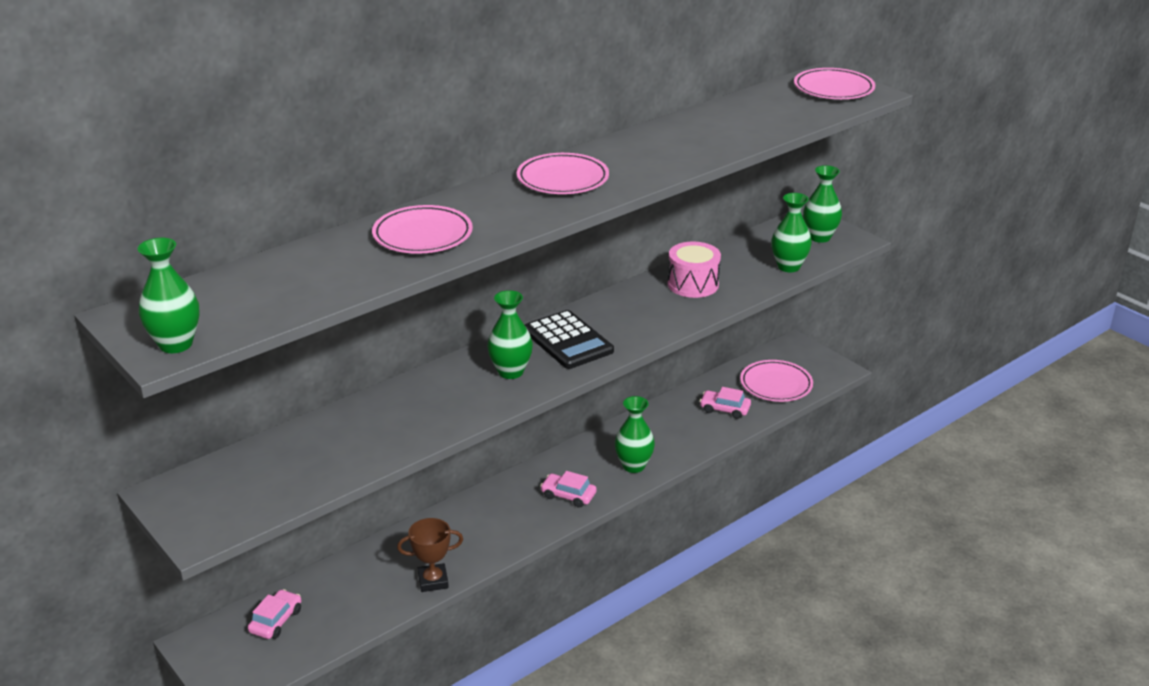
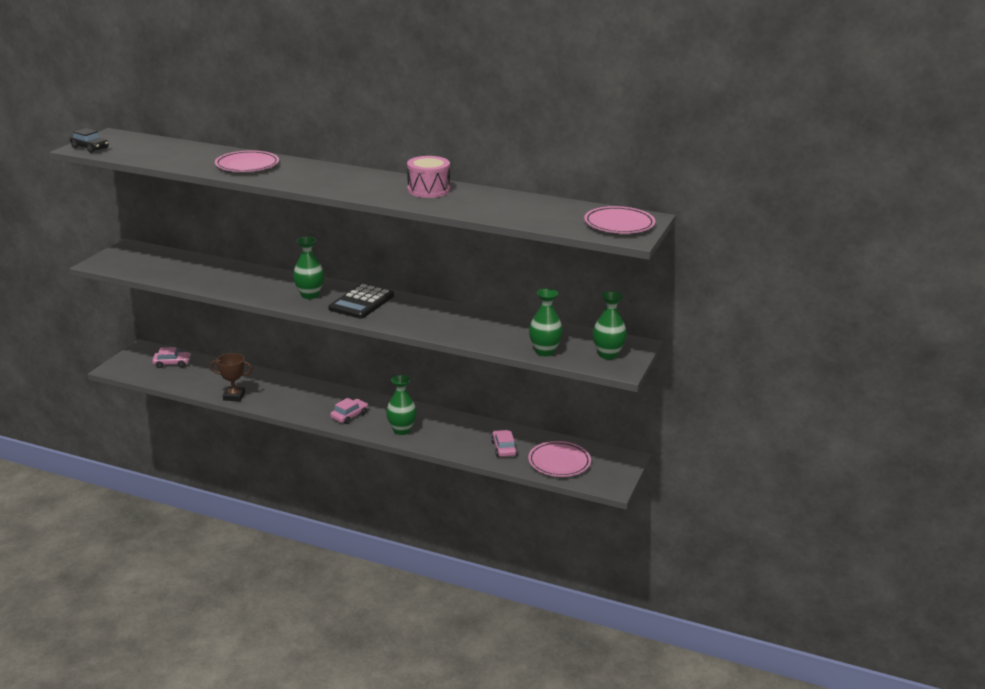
camera: 60 degrees right, 5 degrees down
green vase [138,238,200,353] -> black car [70,128,109,153]
brown trophy [397,518,463,592] -> brown trophy turned 45 degrees counterclockwise [210,353,253,401]
pink plate [517,153,609,194] -> none
pink car [540,471,597,508] -> pink car turned 45 degrees clockwise [330,398,368,424]
pink drum [668,241,721,298] -> pink drum moved to [407,156,450,198]

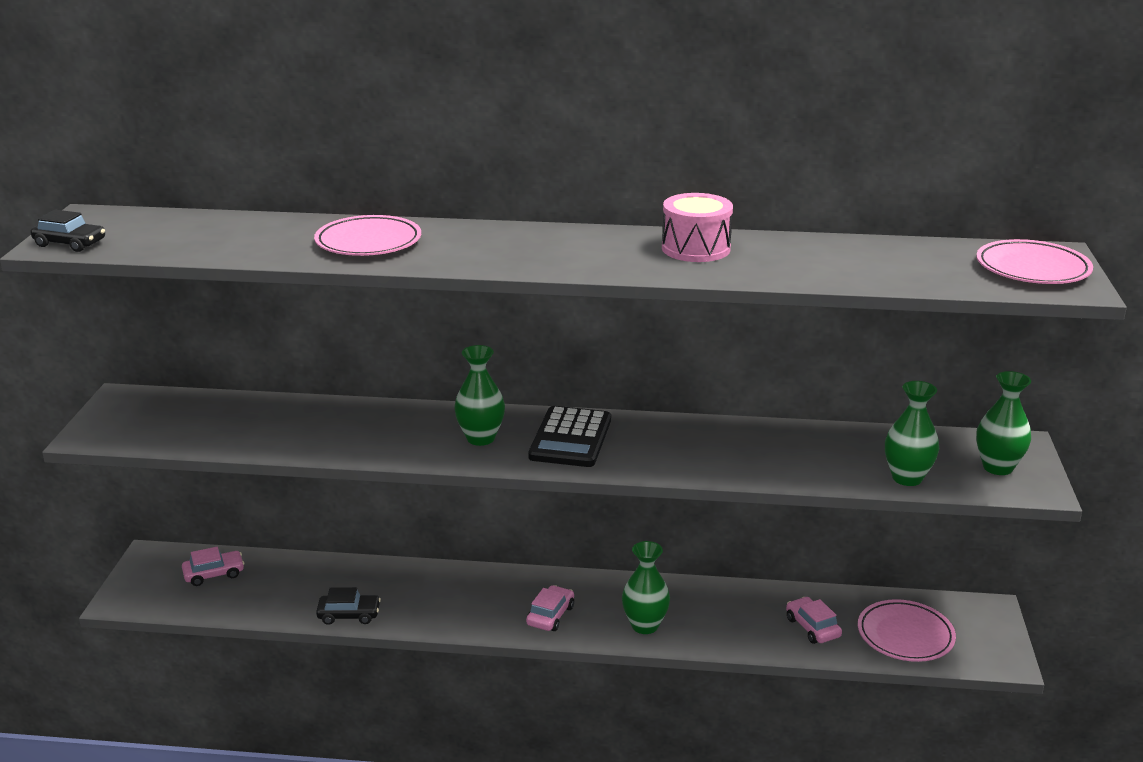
camera: 15 degrees left, 0 degrees up
brown trophy [210,353,253,401] -> black car [316,587,381,625]

